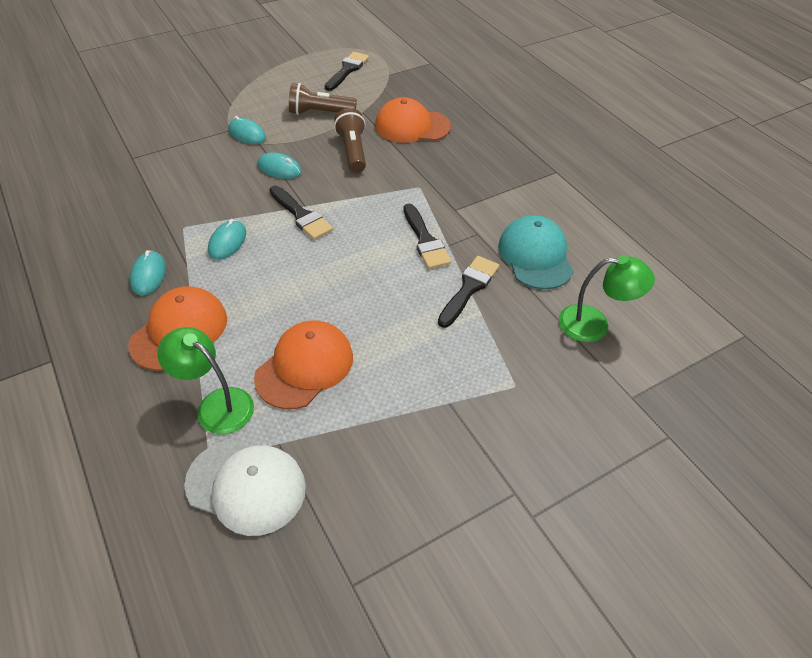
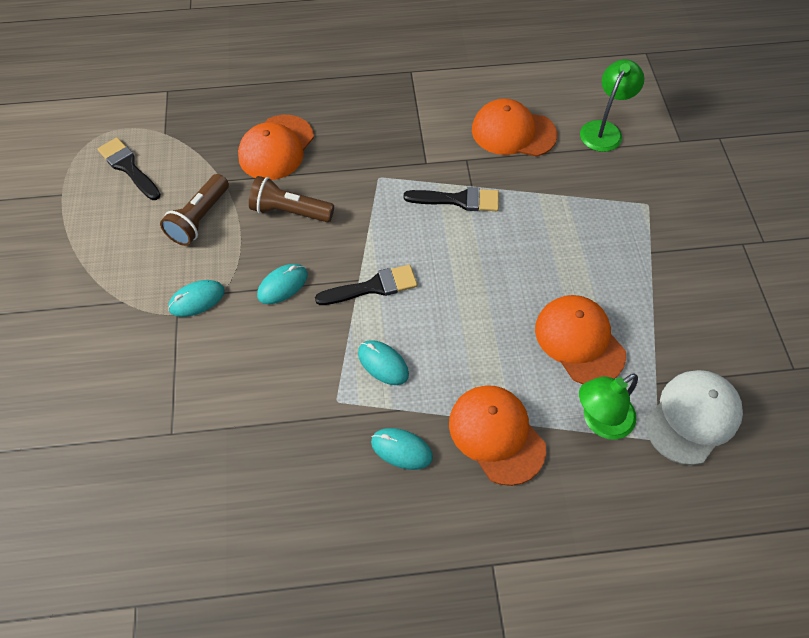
camera: 65 degrees left, 10 degrees up
black brush [438,256,499,328] -> none
turquoise cap [498,215,574,289] -> orange cap [472,98,557,157]

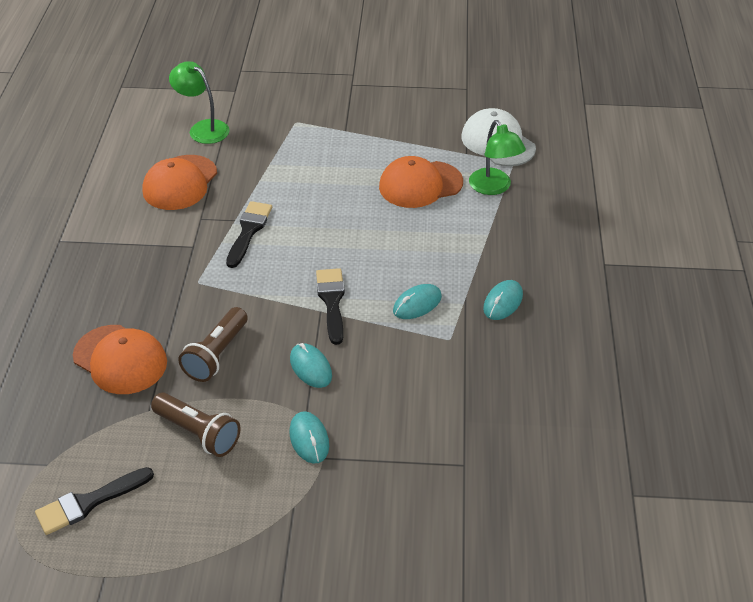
camera: 80 degrees left, 15 degrees down
orange cap [449,385,546,486] -> none

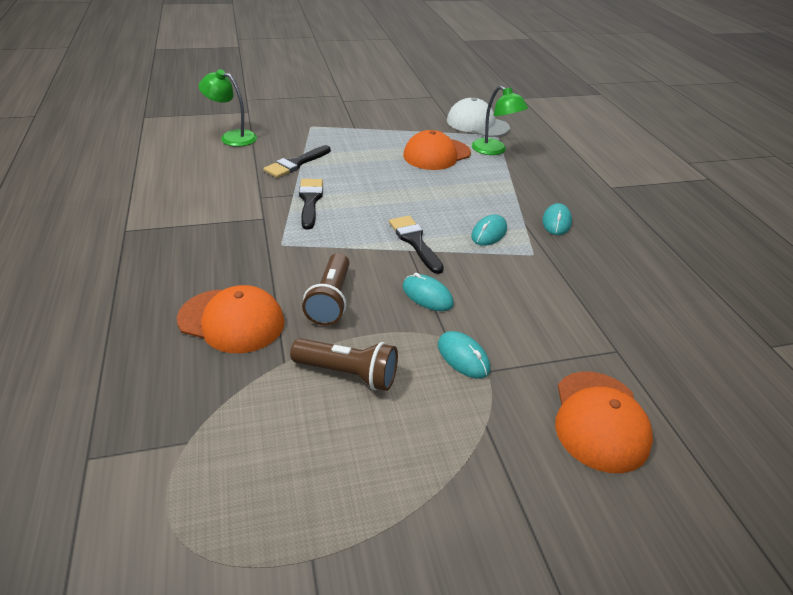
camera: 20 degrees left, 5 degrees down
black brush [35,467,154,535] -> black brush moved to [264,145,331,178]
orange cap [142,155,217,210] -> orange cap moved to [555,372,653,473]

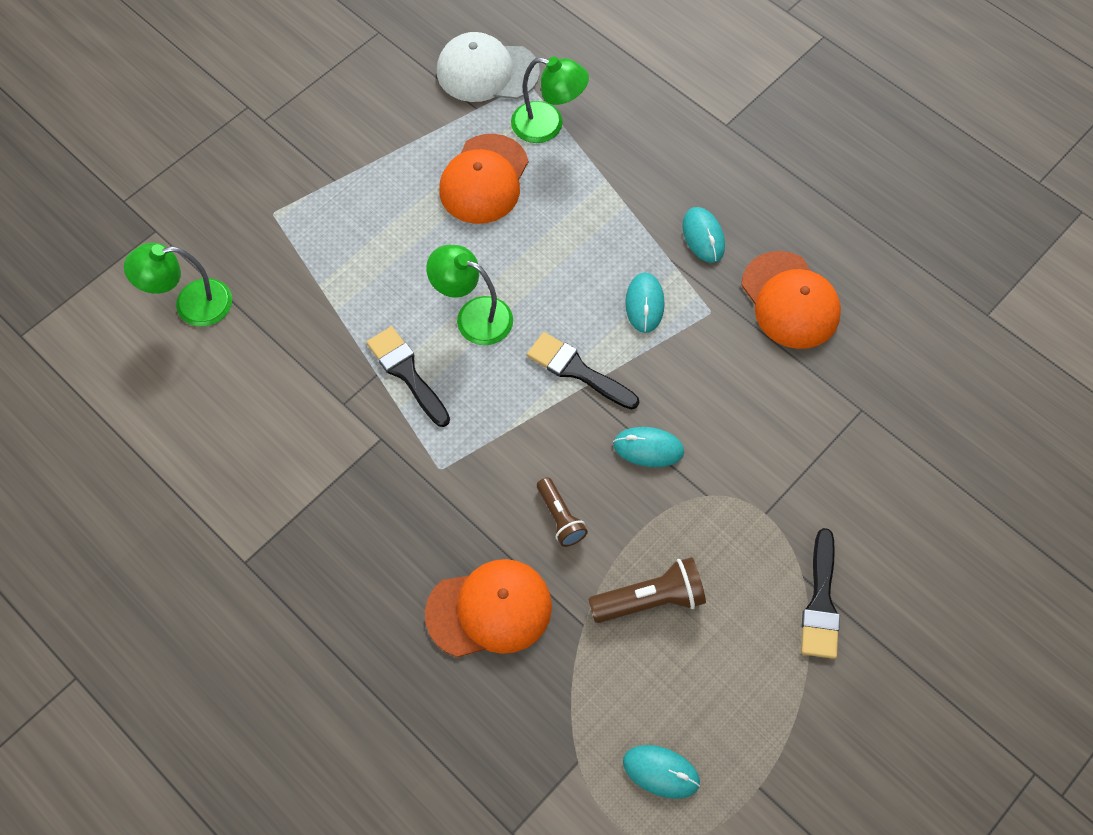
camera: 30 degrees left, 25 degrees up
black brush [264,145,331,178] -> black brush moved to [801,528,840,659]
brown flashlight [302,253,350,326] -> brown flashlight [537,477,588,547], size x0.65
turquoise mouse [438,331,490,379] -> turquoise mouse moved to [623,745,700,799]
orange cap [555,372,653,473] -> orange cap moved to [741,251,841,349]
none -> green lamp [426,244,513,345]

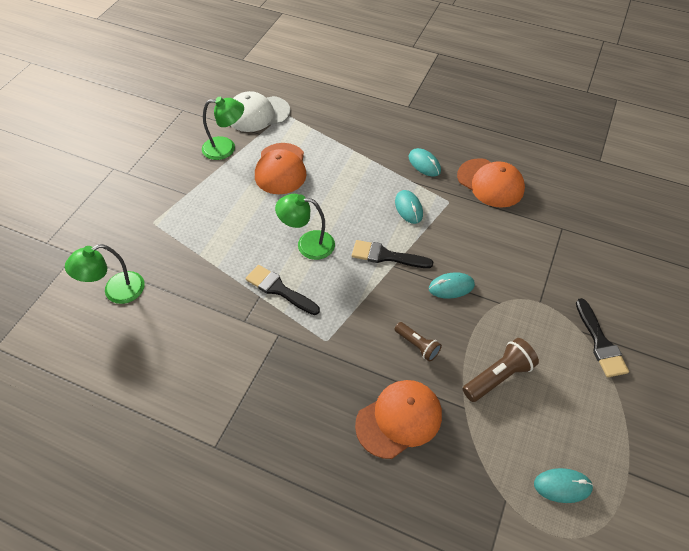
camera: 20 degrees left, 10 degrees down
green lamp [511,57,589,143] -> green lamp moved to [202,97,244,160]

